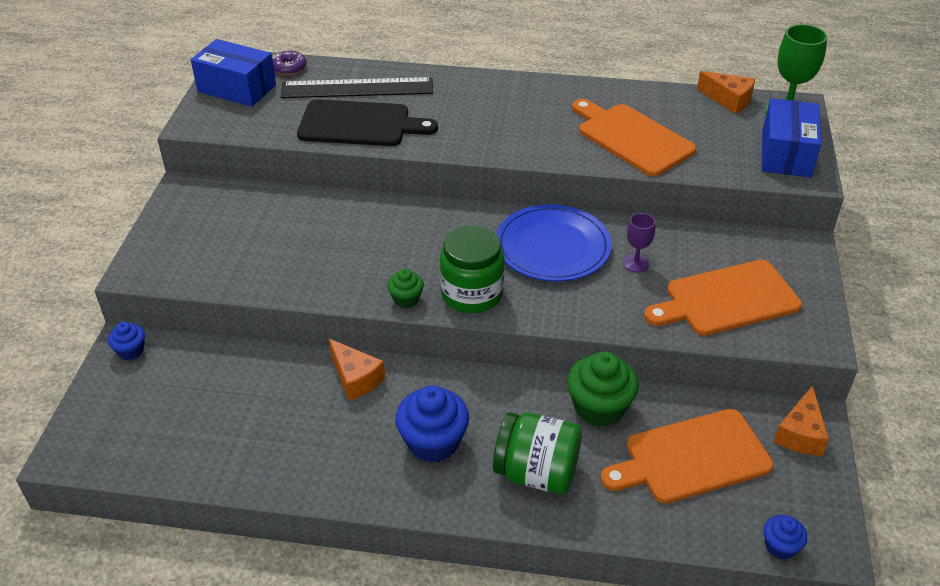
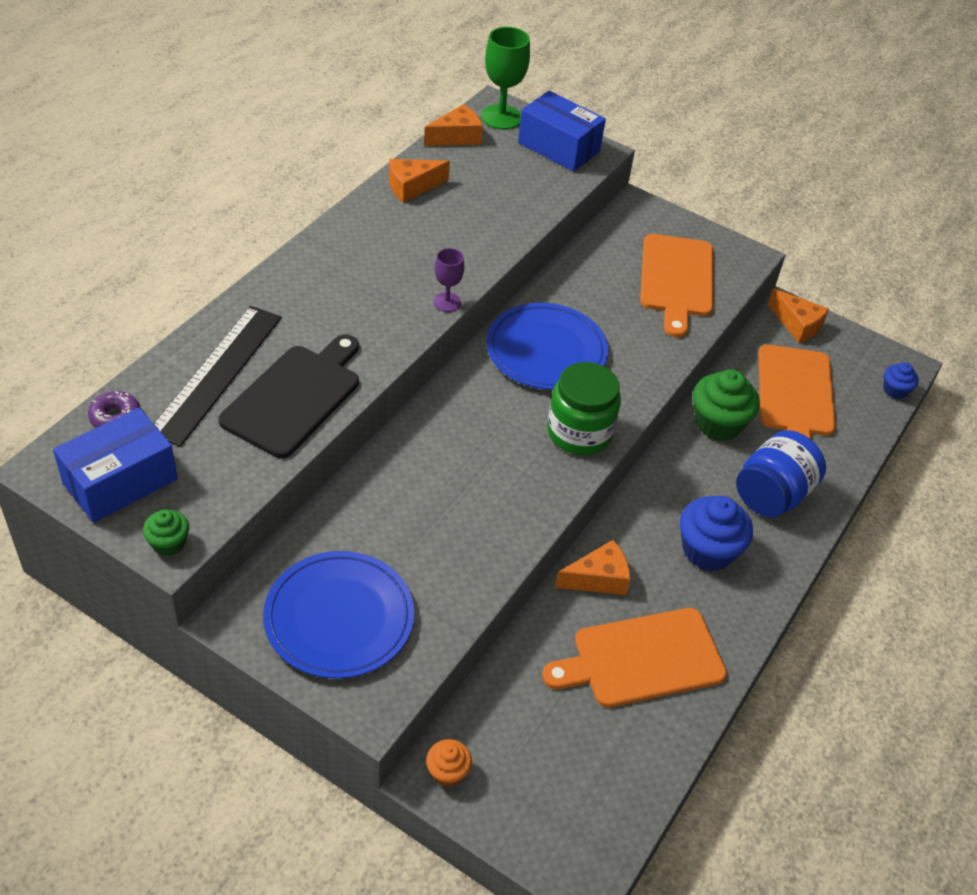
camera: 70 degrees left, 5 degrees up
blue cupcake [108,322,145,360] -> orange cupcake [426,739,472,787]
green cupcake [387,268,424,308] -> green cupcake moved to [143,509,189,556]
green jar [493,412,582,494] -> blue jar [736,430,826,518]
orange cutting board [572,99,696,176] -> orange cutting board moved to [542,608,727,708]
purple goblet [623,213,655,273] -> purple goblet moved to [433,248,464,312]
none -> blue plate [263,551,414,679]
none -> orange cheese [389,159,450,203]

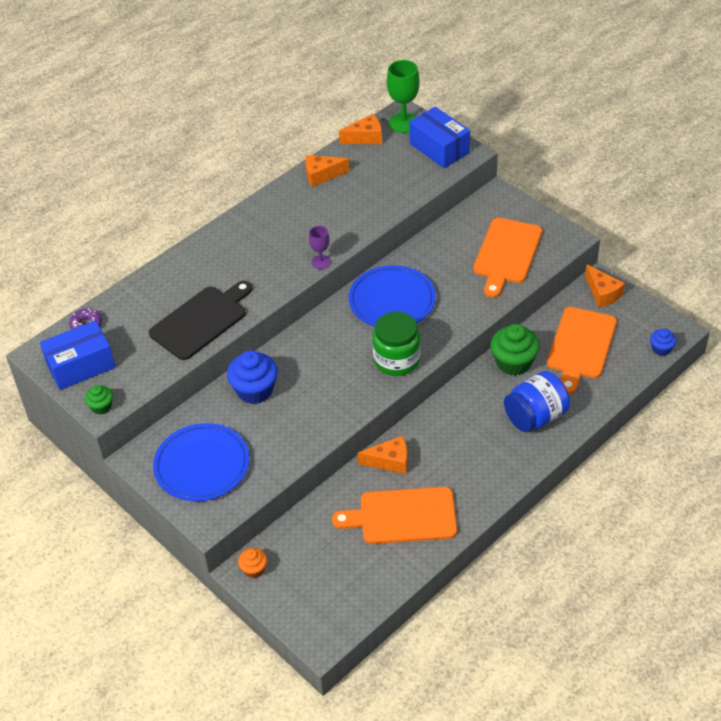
camera: 20 degrees right, 0 degrees up
black ruler [154,306,282,447] -> none
blue cupcake [680,496,753,571] -> blue cupcake moved to [227,351,278,404]

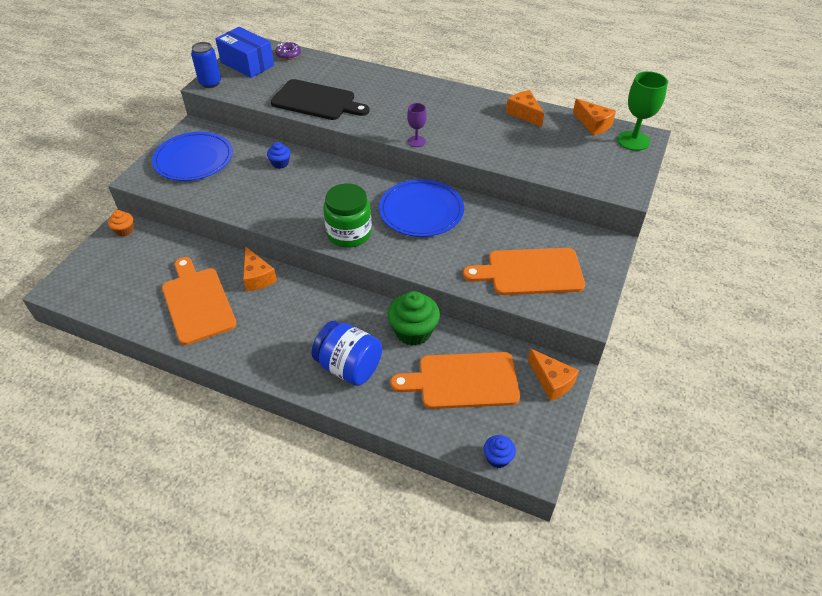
camera: 65 degrees right, 0 degrees up
green cupcake [85,385,113,415] -> blue can [191,42,221,88]
blue cupcake [227,351,278,404] -> blue cupcake [267,142,291,169], size x0.54
blue box [409,106,470,168] -> none
orange cheese [585,264,625,307] -> orange cheese turned 75 degrees counterclockwise [528,349,579,401]

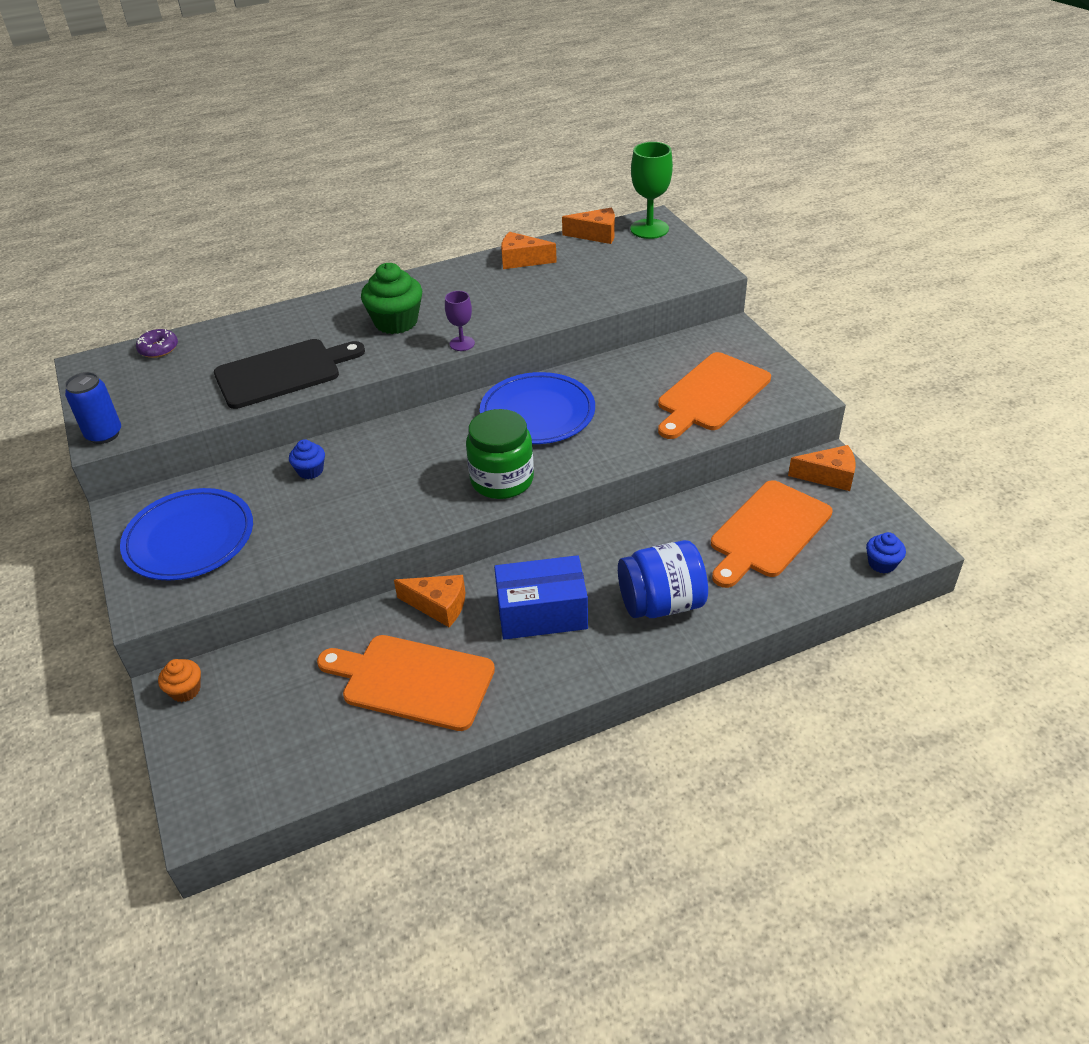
camera: 45 degrees left, 5 degrees down
blue box [215,27,274,78] -> blue box moved to [494,555,588,640]
green cupcake [387,291,440,346] -> green cupcake moved to [361,263,422,334]

